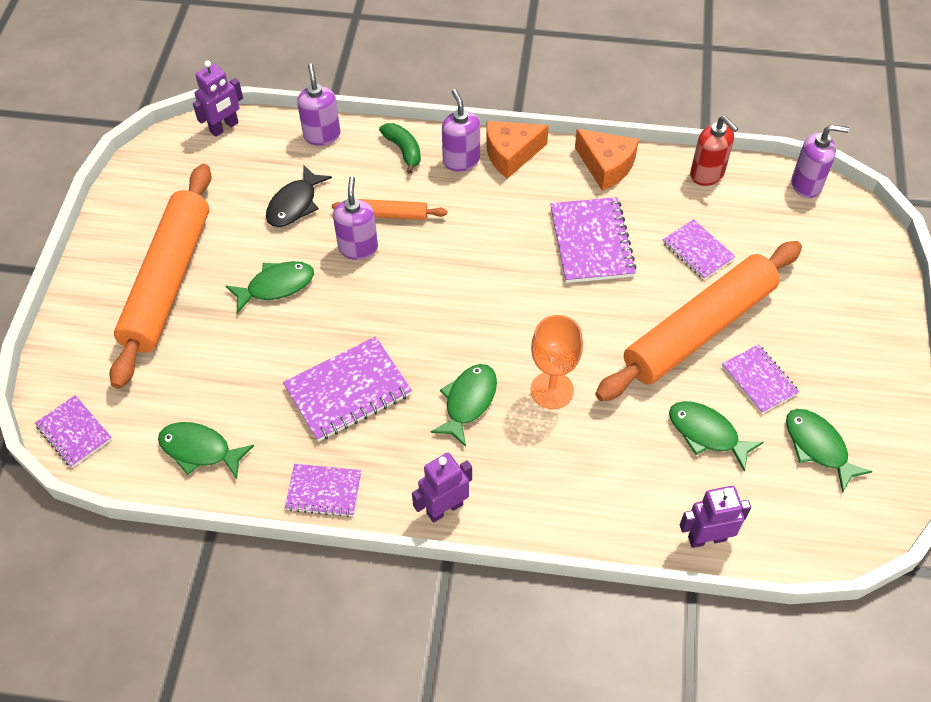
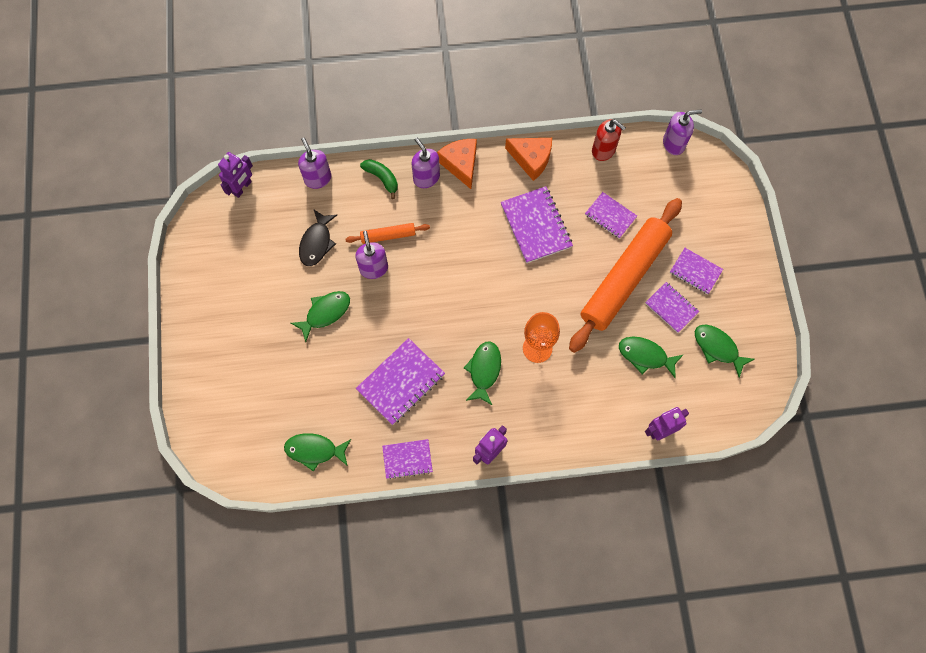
camera: 15 degrees left, 15 degrees up
purple notebook [35,395,112,468] -> purple notebook moved to [670,248,723,294]
orange rolling pin [109,164,212,389] -> none
orange cheese [486,121,549,179] -> orange cheese turned 105 degrees clockwise [437,139,477,189]

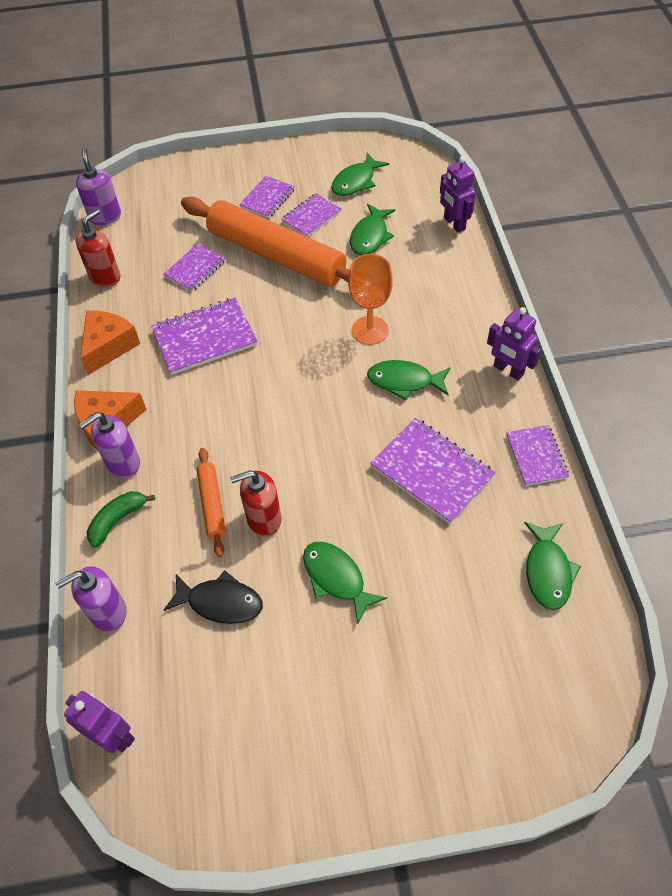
camera: 90 degrees left, 15 degrees down
purple soap dispenser [355,231,388,279] -> red soap dispenser [230,470,281,537]

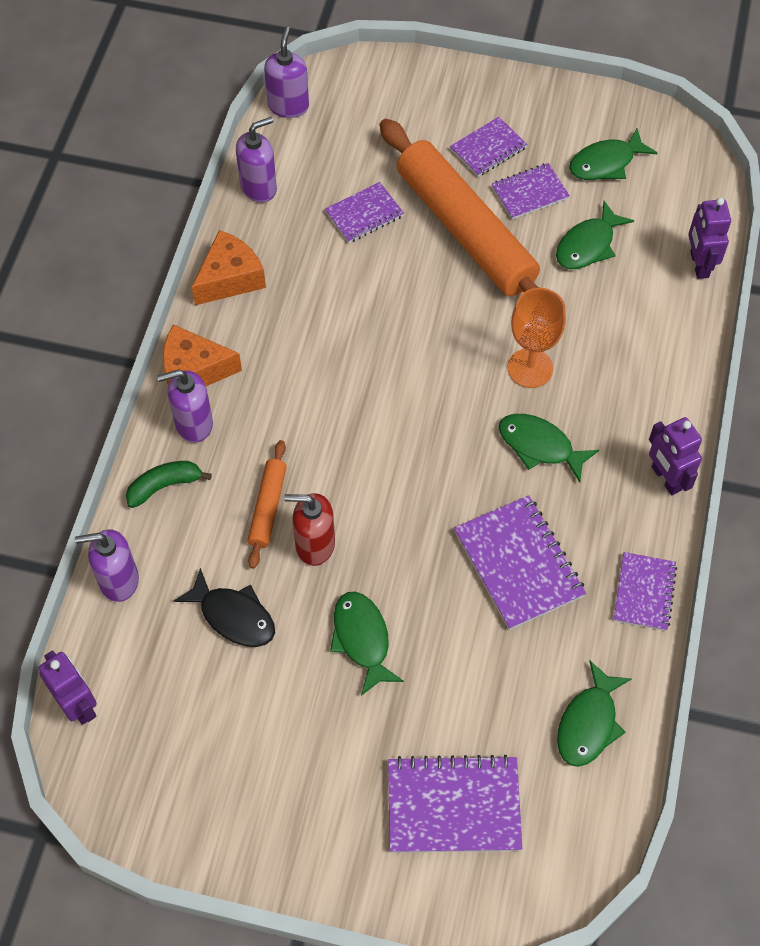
camera: 20 degrees right, 5 degrees up
red soap dispenser [76,209,120,287] -> purple soap dispenser [236,117,277,203]
purple notebook [151,298,257,375] -> purple notebook moved to [388,755,522,853]

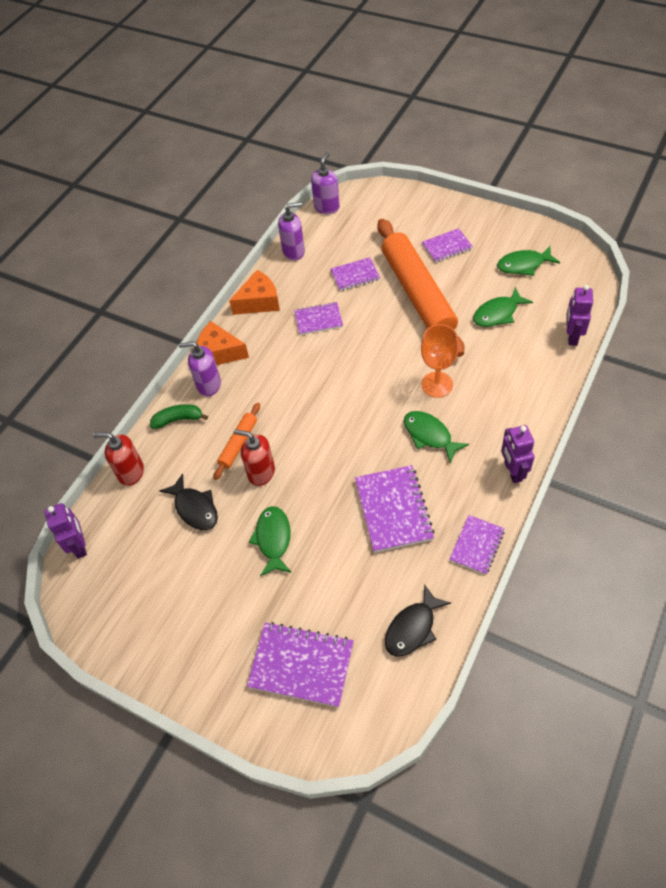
camera: 20 degrees right, 5 degrees down
purple soap dispenser [75,529,139,602] -> red soap dispenser [93,433,144,486]
purple notebook [492,163,570,219] -> purple notebook moved to [294,302,343,335]
green fish [557,661,632,767] -> black fish [385,584,451,657]

